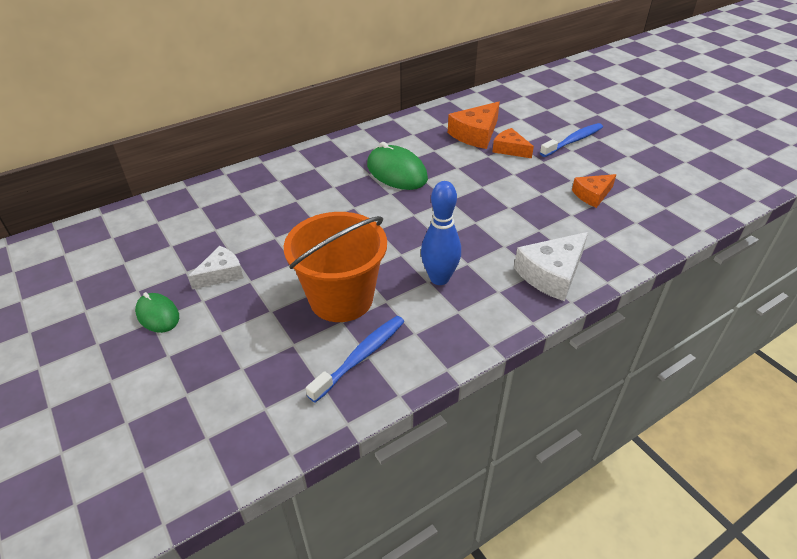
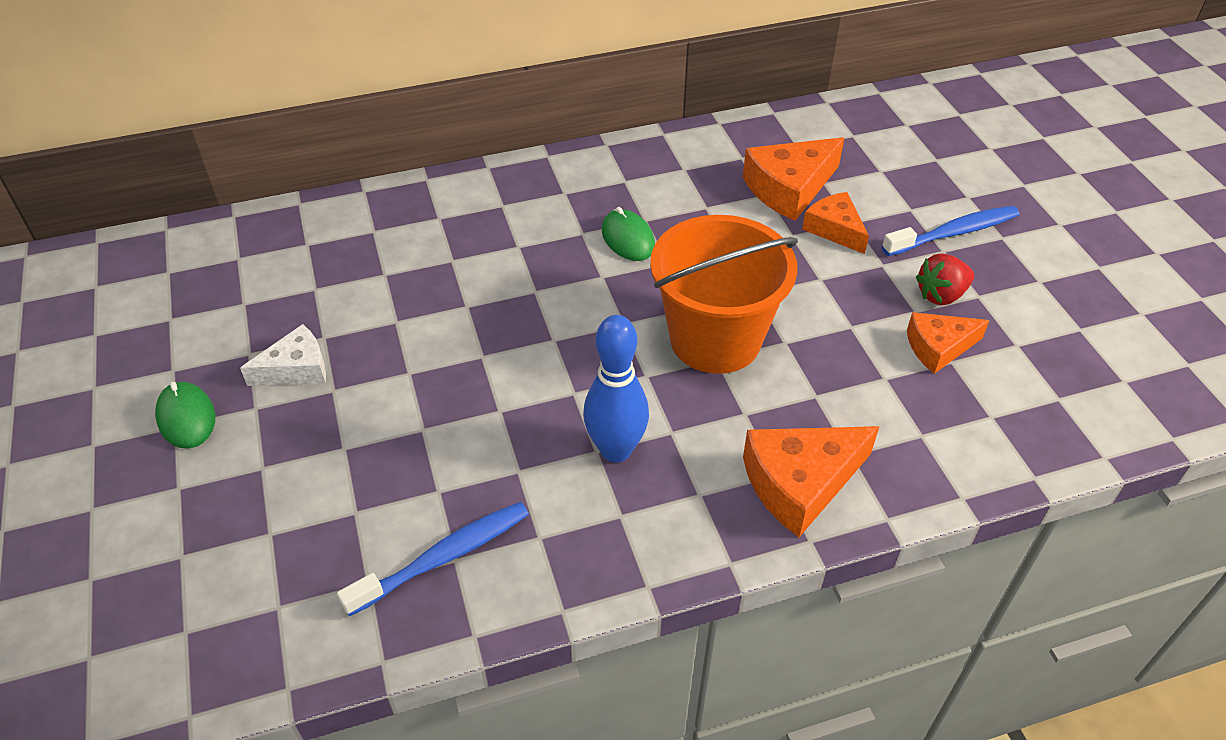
camera: 15 degrees right, 5 degrees up
orange bucket [284,212,387,322] -> orange bucket moved to [650,215,798,374]
green mouse [367,142,428,190] -> green mouse [602,207,655,261], size x0.60
white cheese [514,232,588,301] -> orange cheese [743,426,880,537]
none -> red strawberry [916,253,974,305]

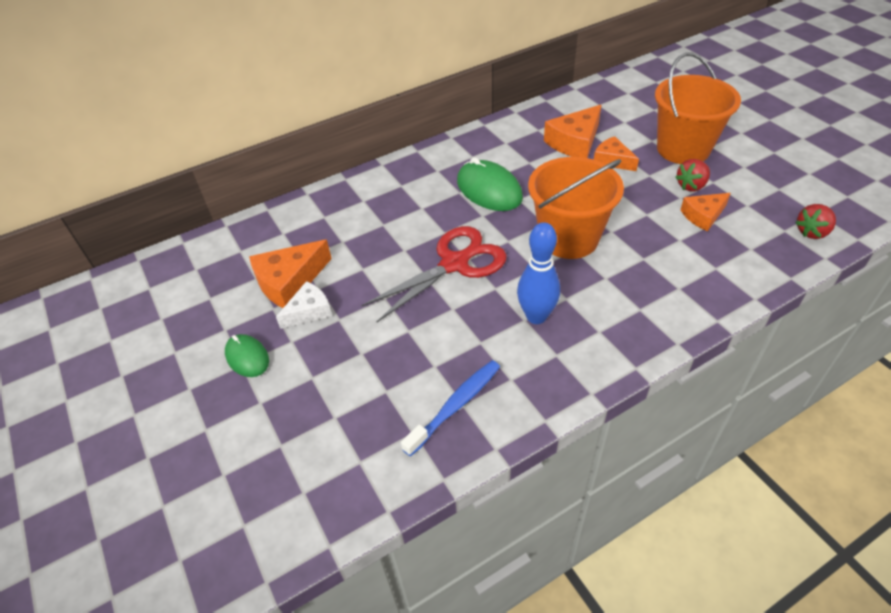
camera: 10 degrees left, 0 degrees up
green mouse [602,207,655,261] -> green mouse [457,157,523,211], size x1.68
orange cheese [743,426,880,537] -> orange cheese moved to [249,240,332,308]
blue toothbrush [882,206,1019,256] -> orange bucket [655,53,741,164]
none -> red scissors [361,226,507,322]
none -> red strawberry [795,204,836,239]

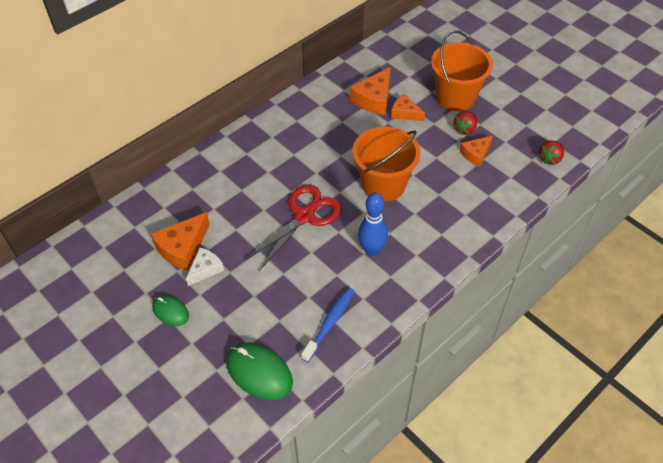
camera: 15 degrees left, 5 degrees up
green mouse [457,157,523,211] -> green mouse moved to [226,343,293,400]

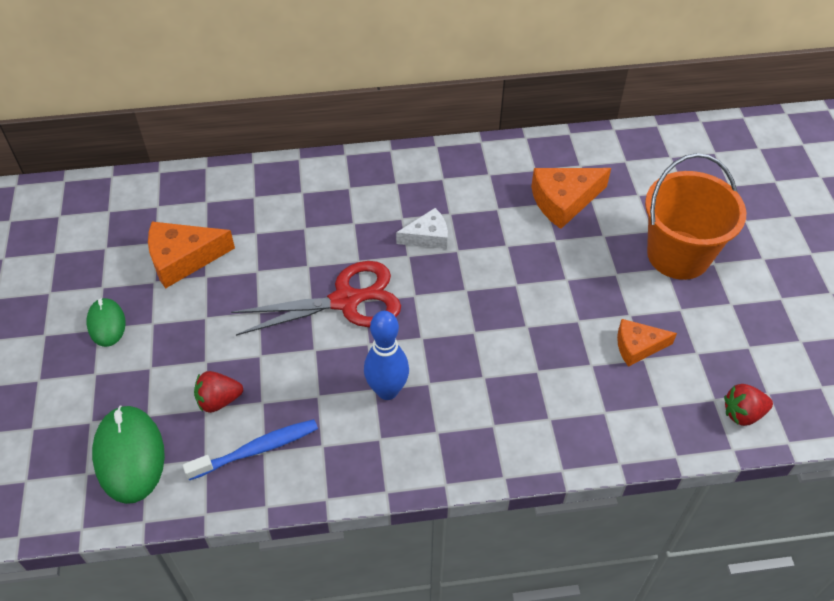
camera: 35 degrees right, 0 degrees up
white cheese [186,247,224,286] -> white cheese moved to [396,208,448,249]
orange bucket [353,127,421,202] -> none
orange cheese [391,94,425,121] -> none
red strawberry [453,111,477,135] -> red strawberry moved to [194,371,243,413]

